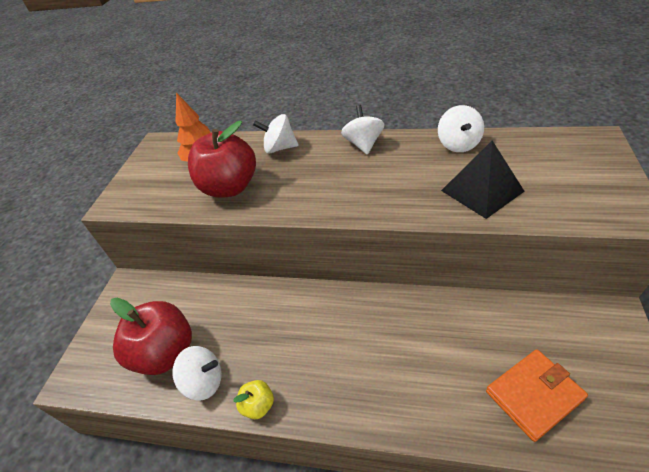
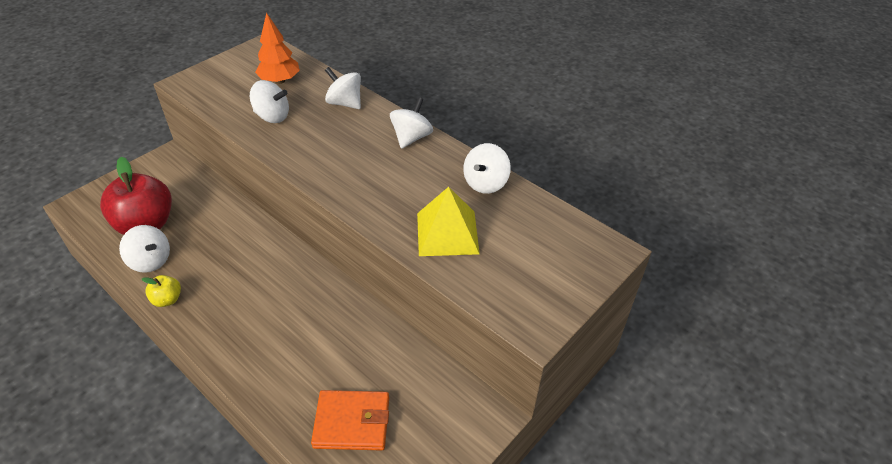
camera: 25 degrees right, 0 degrees up
red apple [188,121,256,198] -> white spinning top [250,80,289,123]
black pyramid [441,140,525,219] -> yellow pyramid [417,187,480,256]

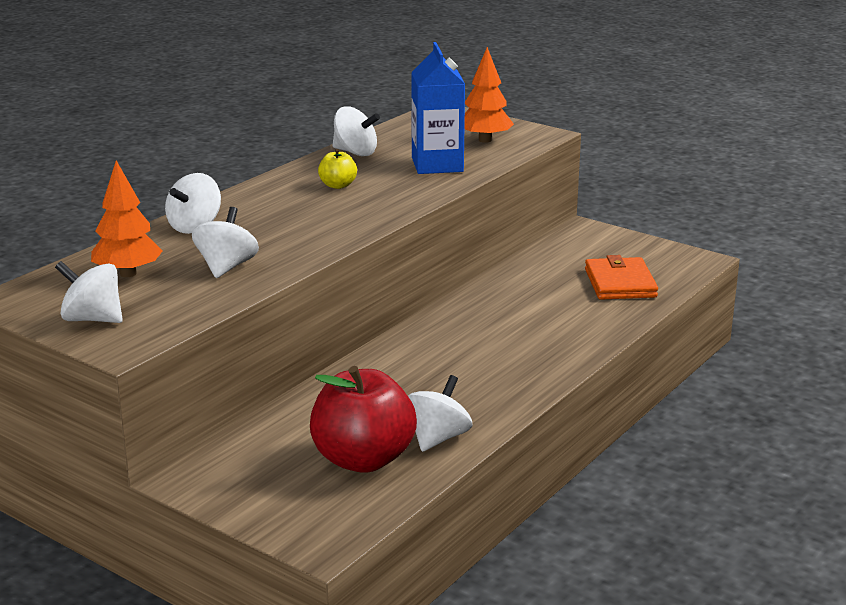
camera: 95 degrees left, 20 degrees down
yellow apple [142,275,181,307] -> yellow apple moved to [318,149,357,189]
white spinning top [390,97,433,149] -> white spinning top moved to [55,261,123,323]
yellow pyramid [417,187,480,256] -> blue carton [411,42,465,174]
none -> orange tree [464,47,514,143]

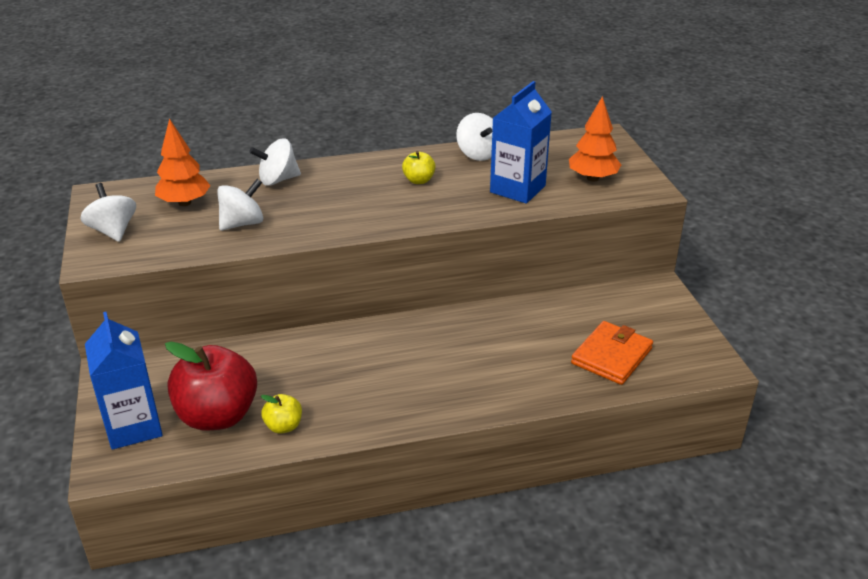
camera: 40 degrees right, 10 degrees up
white spinning top [408,375,472,452] -> yellow apple [261,394,302,434]
none -> blue carton [85,312,163,450]

